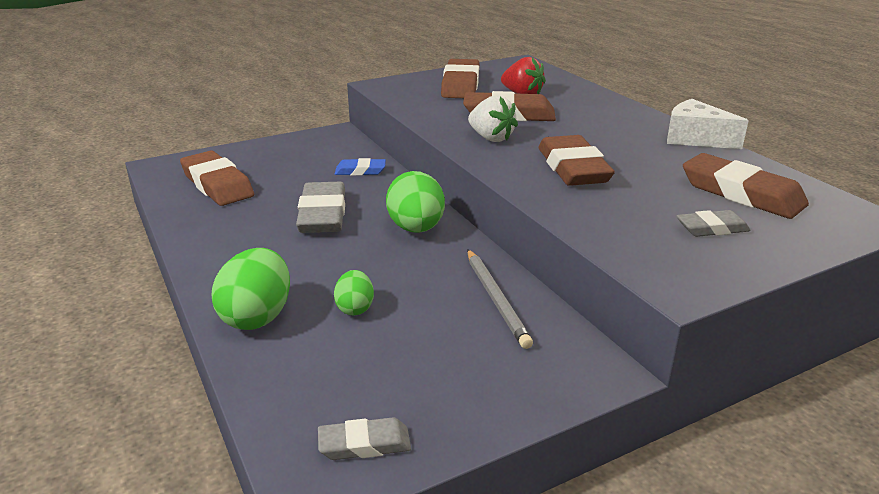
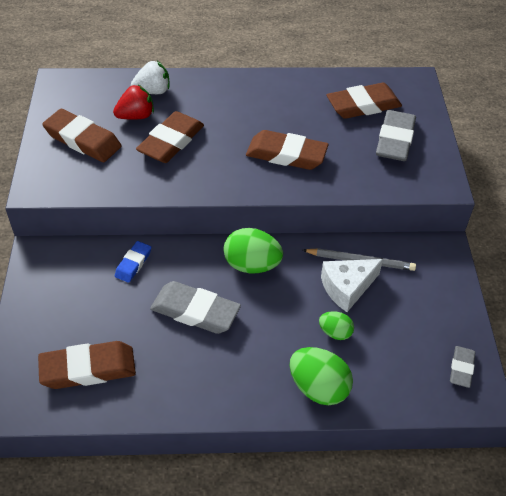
camera: 65 degrees left, 20 degrees up
white strawberry [468,95,518,142] -> white strawberry moved to [131,61,169,94]
white cheese [667,99,749,149] -> white cheese moved to [321,259,383,312]
grey eraser [677,210,751,237] -> grey eraser [376,110,416,161], size x1.83

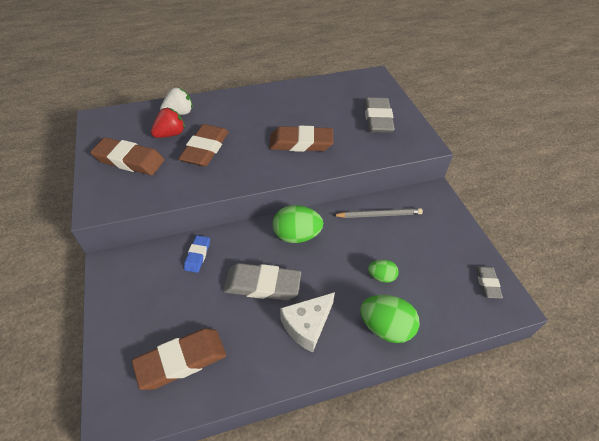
camera: 15 degrees left, 0 degrees up
white cheese [321,259,383,312] -> white cheese moved to [280,292,335,352]
brown eraser [327,83,402,119] -> none

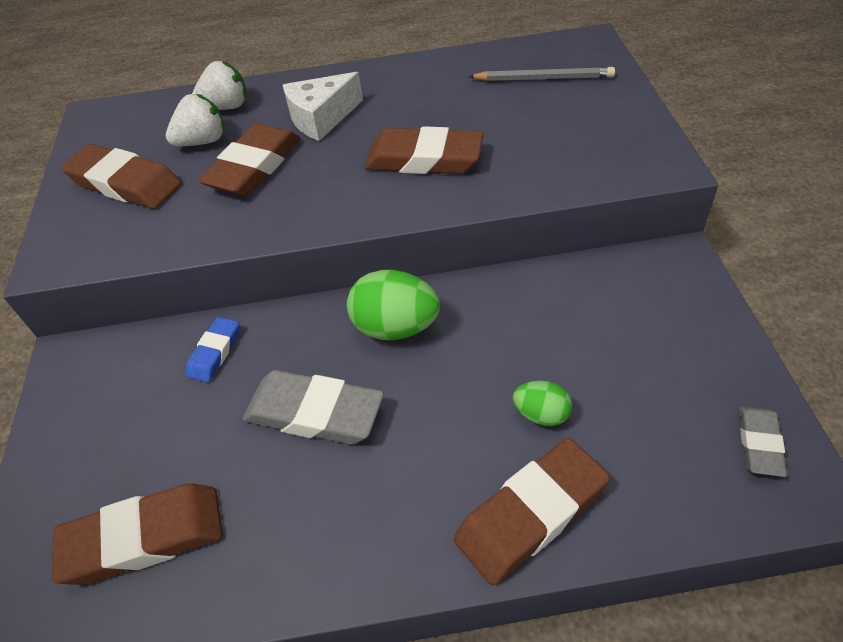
camera: 15 degrees right, 0 degrees up
red strawberry [151,108,185,138] -> white strawberry [166,94,224,146]
white cheese [280,292,335,352] -> white cheese moved to [283,72,363,141]
grey pencil [333,208,423,218] -> grey pencil moved to [468,67,615,81]
green egg [360,295,419,343] -> brown eraser [454,438,610,585]
grey eraser [364,97,395,133] -> none

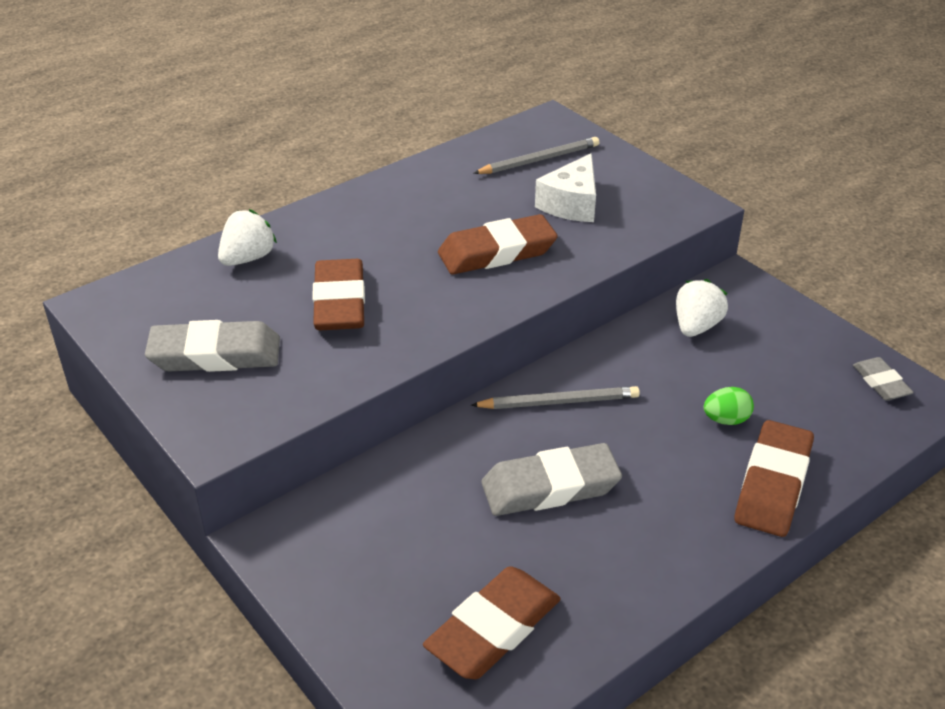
camera: 35 degrees left, 10 degrees down
brown eraser [61,144,181,209] -> grey eraser [145,320,280,372]
white strawberry [166,94,224,146] -> white strawberry moved to [676,279,728,337]
blue eraser [186,317,240,382] -> none
white cheese [283,72,363,141] -> white cheese moved to [535,153,596,222]
green egg [347,270,440,340] -> grey pencil [471,386,640,409]

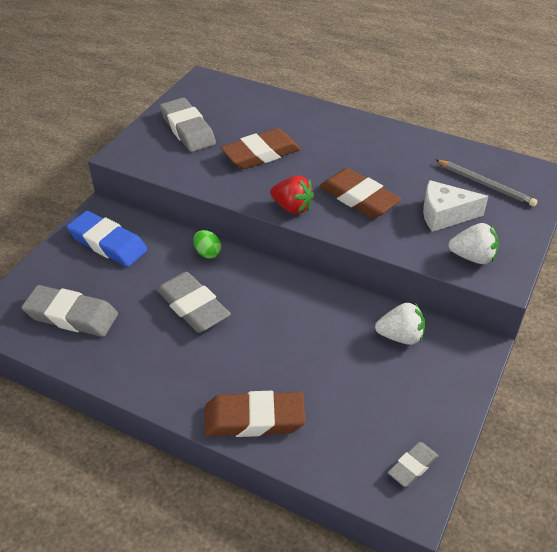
camera: 65 degrees right, 5 degrees up
white strawberry [218,209,277,266] -> white strawberry moved to [448,223,499,264]
brown eraser [423,566,561,679] -> grey eraser [21,285,118,337]
grey pencil [471,386,640,409] -> none
green egg [704,387,754,425] -> green egg moved to [194,230,222,259]
none -> blue eraser [67,211,148,267]
none -> red strawberry [270,176,314,214]

